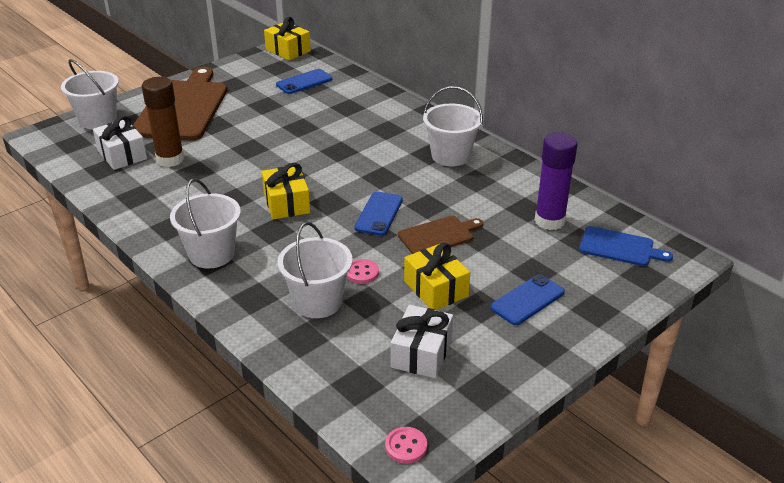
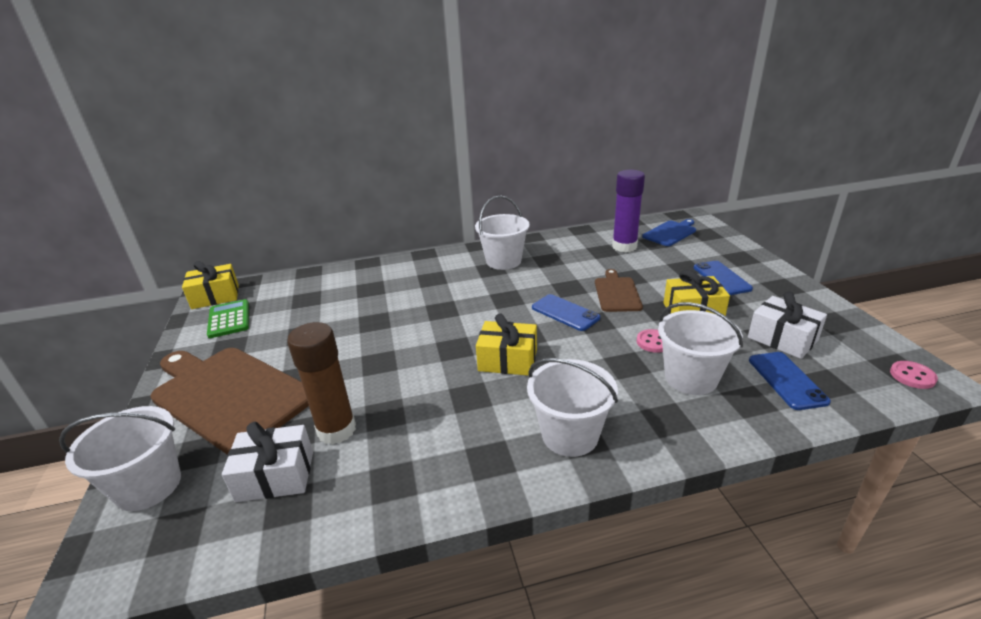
camera: 60 degrees left, 5 degrees down
blue phone [276,69,332,94] -> blue phone moved to [749,352,831,410]
none -> green calculator [207,299,249,338]

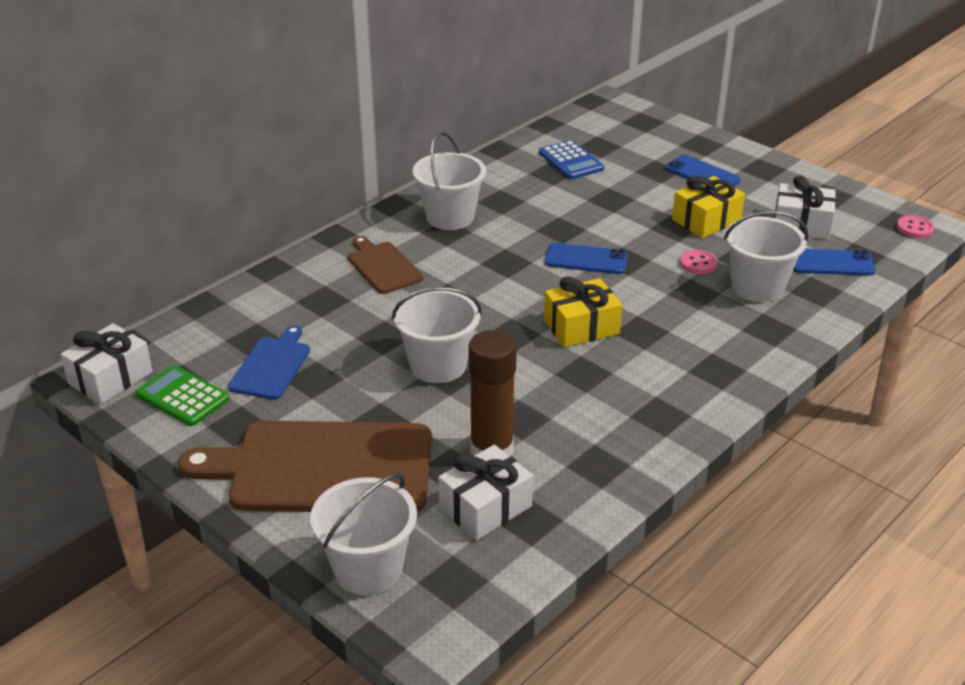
camera: 35 degrees left, 5 degrees up
yellow gift [182,261,239,309] -> white gift [61,323,153,404]
white bucket [527,358,618,457] -> white bucket moved to [392,287,482,383]
brown cutting board [595,269,643,312] -> brown cutting board moved to [348,236,424,294]
purple glue stick [612,170,645,252] -> blue calculator [539,140,604,179]
blue cutting board [642,219,696,246] -> blue cutting board moved to [228,325,310,400]
blue phone [749,352,831,410] -> blue phone turned 45 degrees counterclockwise [793,249,875,275]

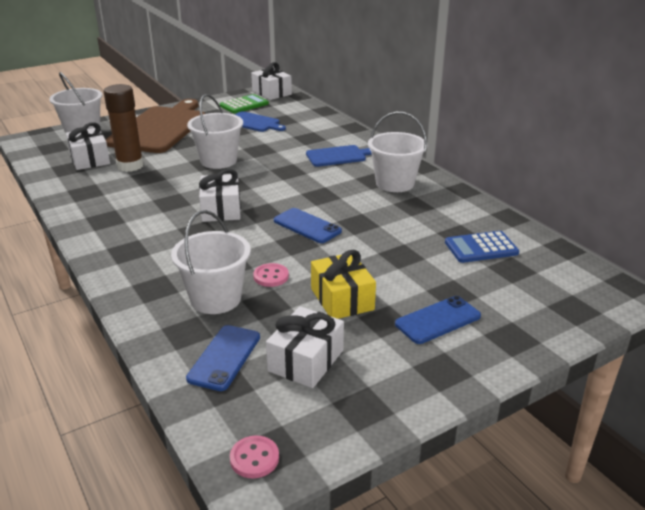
camera: 105 degrees right, 5 degrees down
brown cutting board [348,236,424,294] -> blue cutting board [306,145,372,167]
yellow gift [544,276,622,348] -> white gift [199,169,241,222]
blue phone [545,243,628,274] -> blue phone turned 75 degrees counterclockwise [274,208,342,243]

